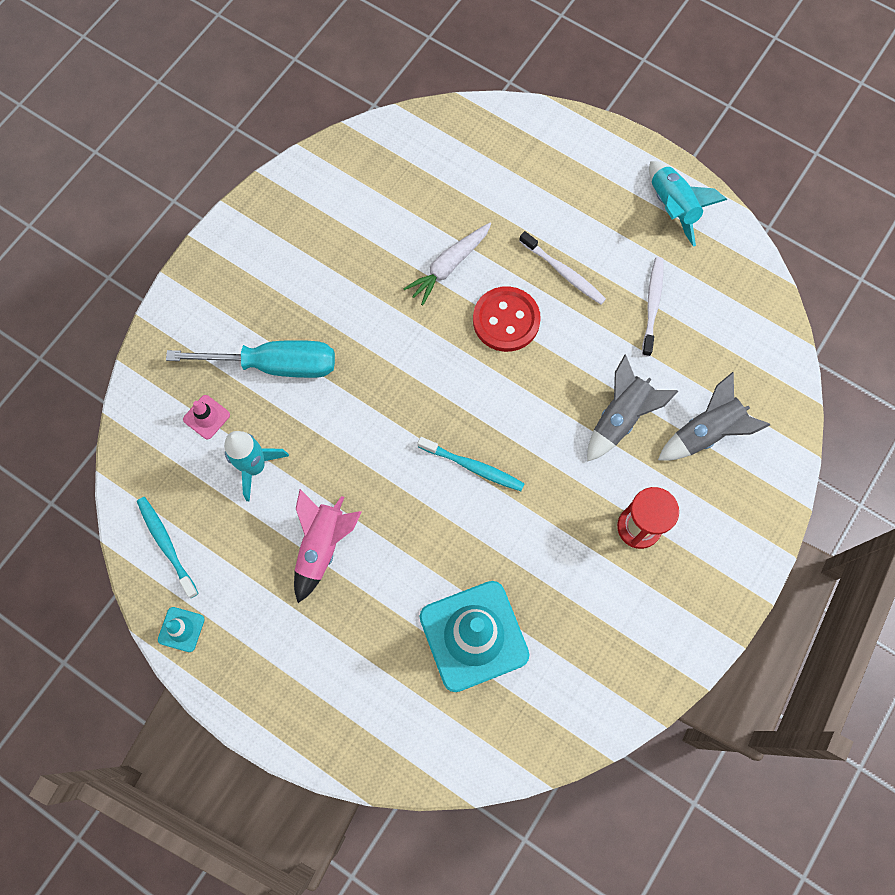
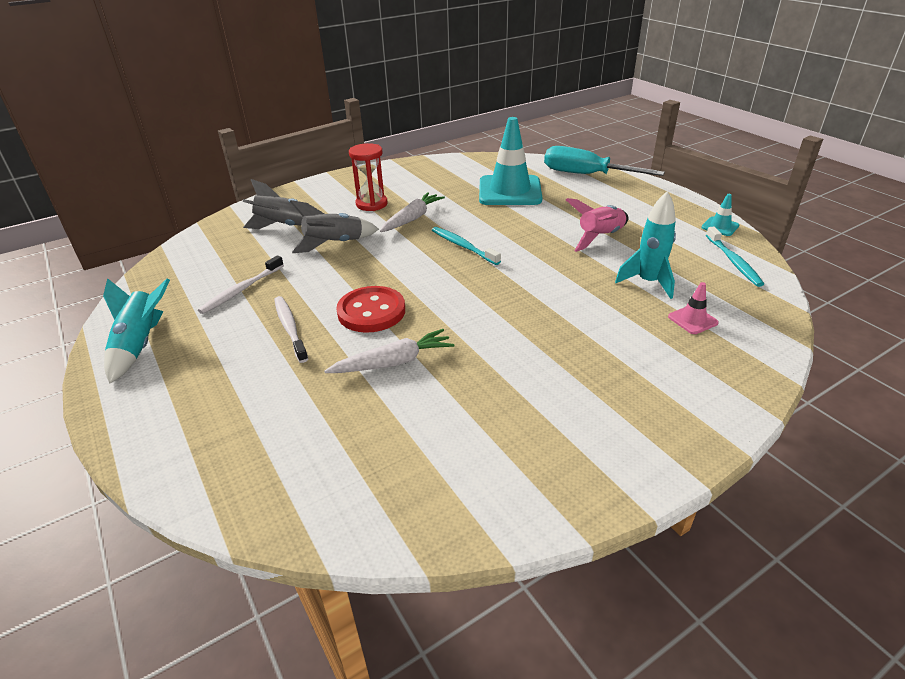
camera: 155 degrees left, 35 degrees down
turquoise screwdriver [166,340,335,378] -> turquoise screwdriver moved to [544,146,665,176]
none -> white carrot [380,192,445,232]

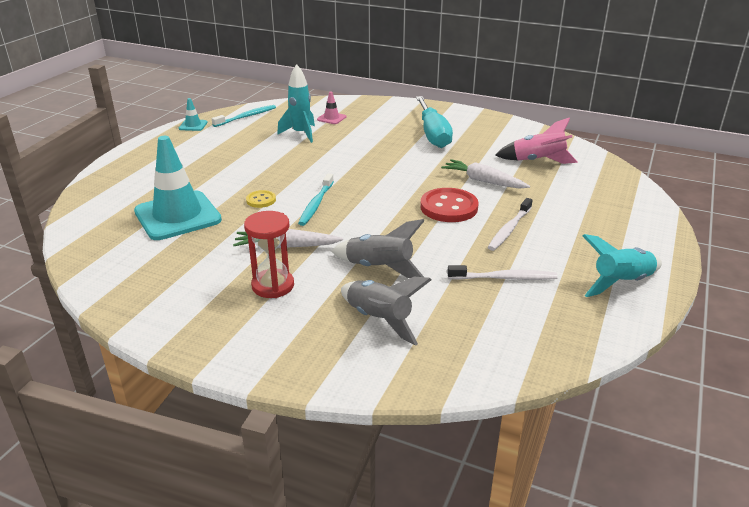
camera: 125 degrees left, 5 degrees down
turquoise screwdriver [544,146,665,176] -> turquoise screwdriver moved to [416,96,453,148]
pink rocket [566,198,629,252] -> pink rocket moved to [495,117,578,164]
none -> yellow button [246,190,276,208]

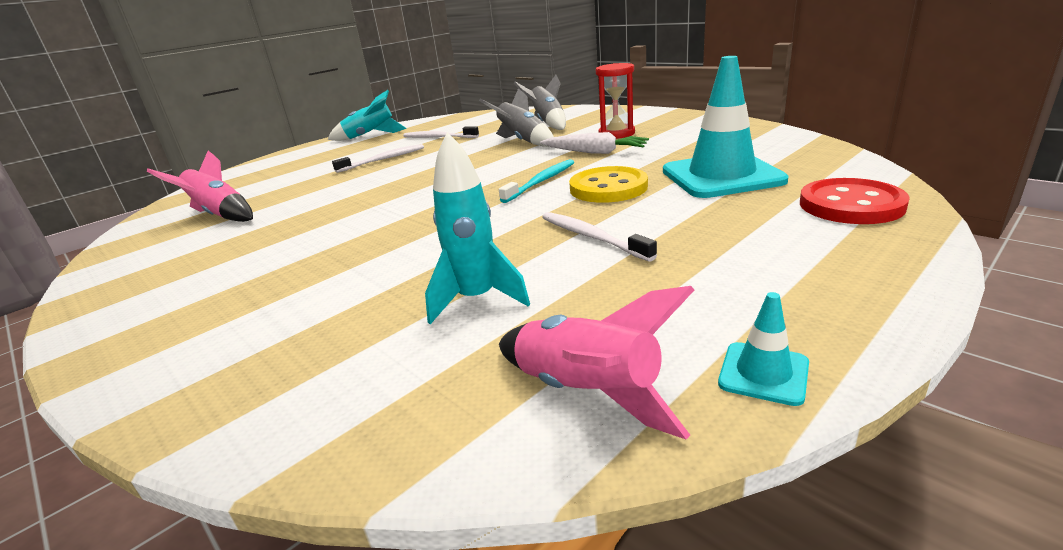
camera: 155 degrees left, 5 degrees down
turquoise toothbrush [212,105,276,127] -> pink rocket [499,286,694,440]
yellow button [246,190,276,208] -> yellow button [569,166,648,203], size x1.92
pink traffic cone [317,92,346,124] -> none
turquoise screwdriver [416,96,453,148] -> none
red button [420,188,479,222] -> red button moved to [800,178,910,224]
white carrot [441,159,530,189] -> none
none -> white toothbrush [542,212,657,261]

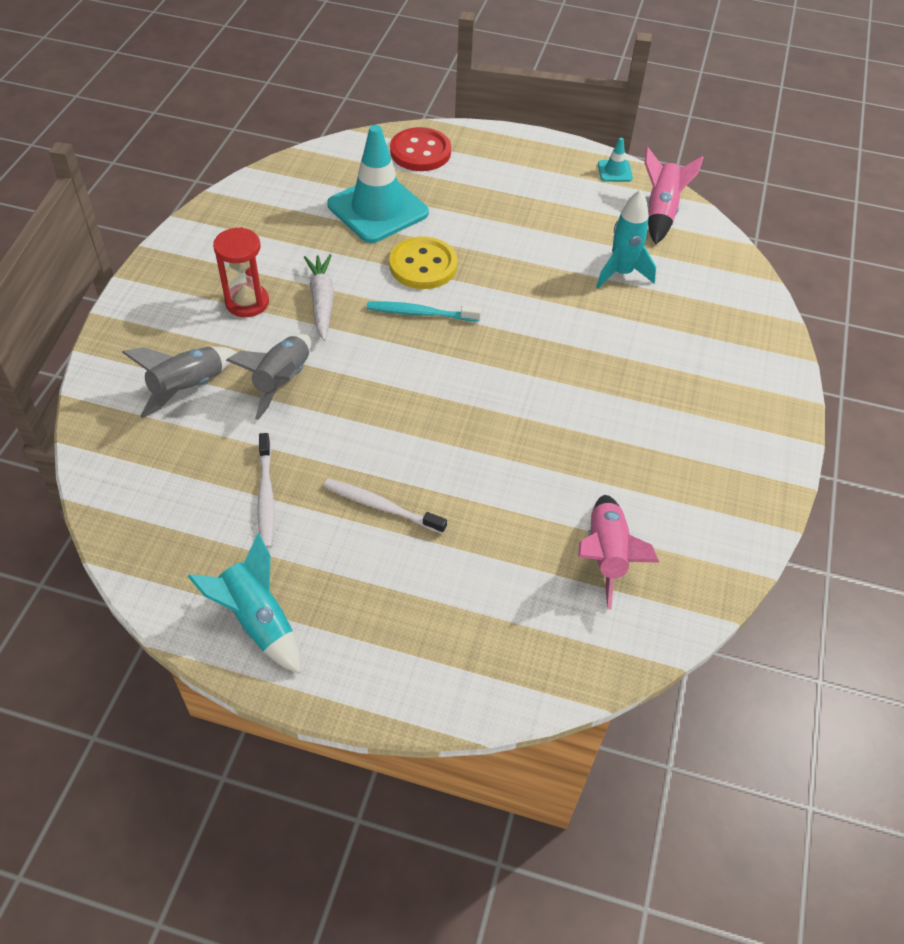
camera: 125 degrees left, 25 degrees up
white toothbrush [542,212,657,261] -> none

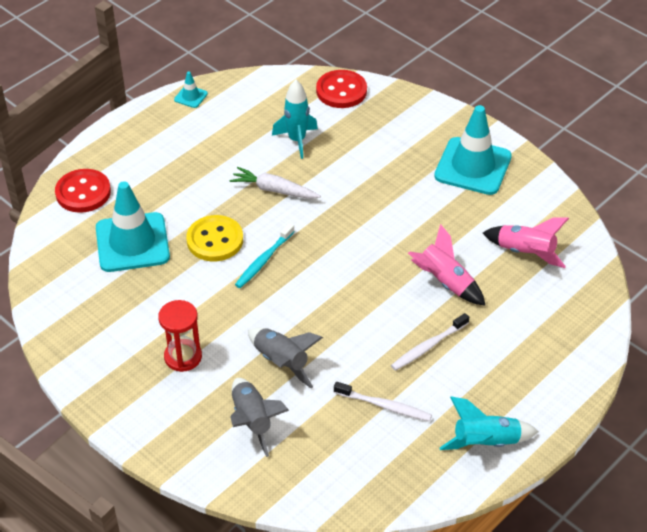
camera: 60 degrees left, 5 degrees down
white carrot [304,254,334,341] -> white carrot moved to [230,167,321,199]
pink rocket [645,146,704,245] -> pink rocket moved to [408,224,486,306]
none -> red button [316,70,367,108]
none -> turquoise traffic cone [434,105,512,195]

